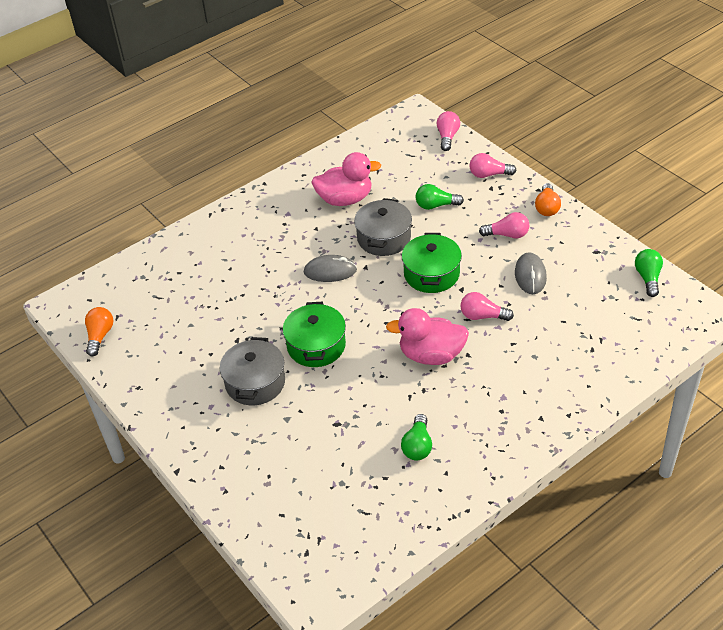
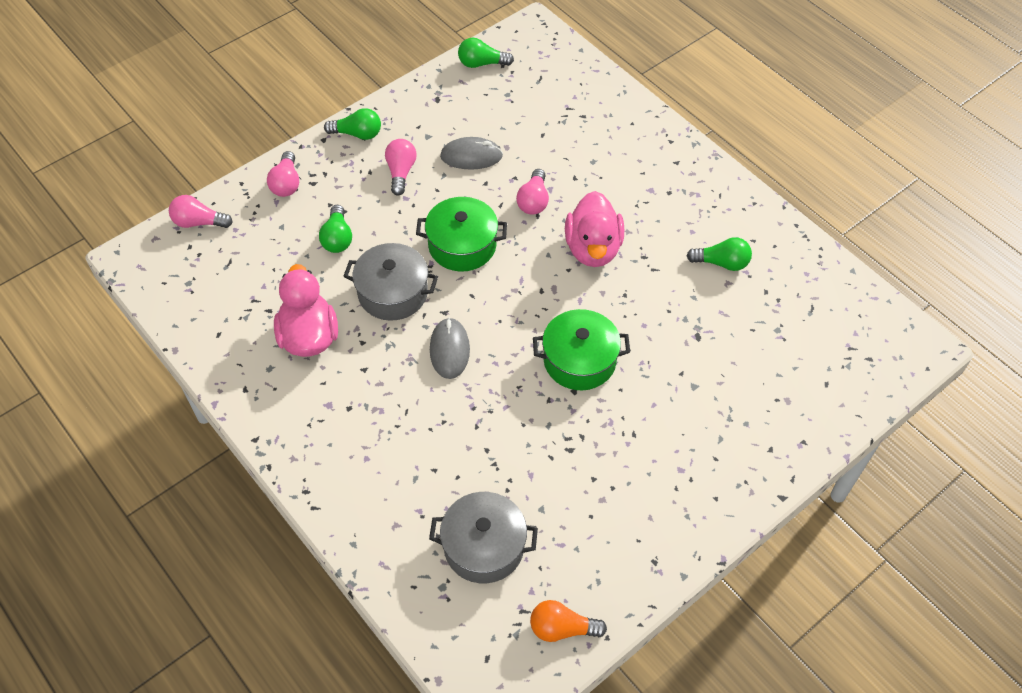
camera: 95 degrees left, 10 degrees up
grey pot [220,337,285,405] -> grey pot moved to [429,492,538,583]
orange light bulb [535,183,561,216] -> green light bulb [324,108,381,140]

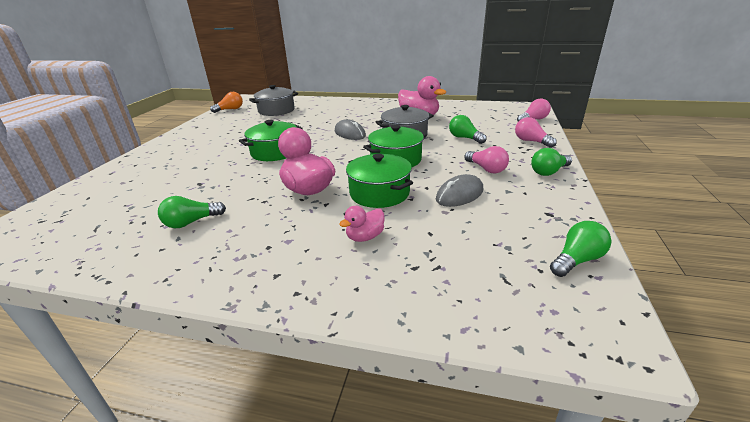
camera: 145 degrees right, 25 degrees down
pink light bulb [516,169,549,215] -> green pot [346,154,413,208]
none -> pink duck [339,206,385,242]

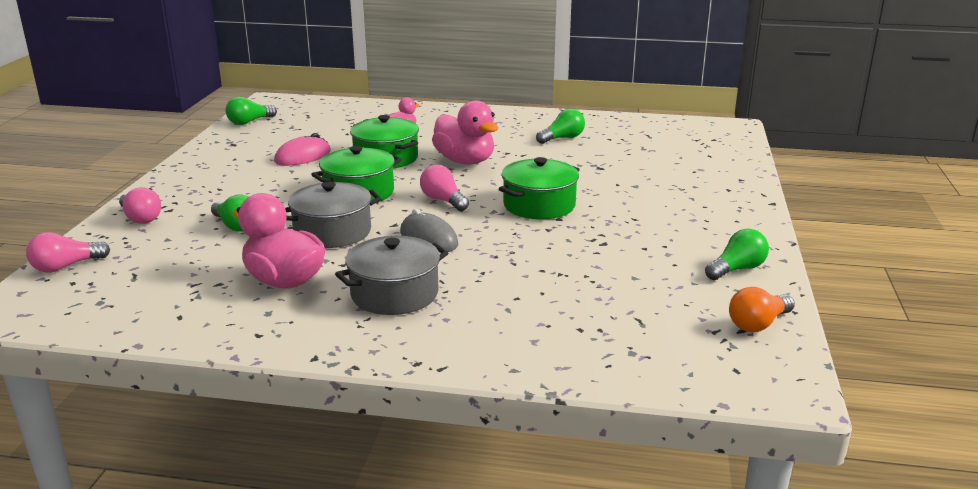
camera: 175 degrees right, 5 degrees down
grey pot [249,85,298,116] -> grey pot moved to [335,236,448,315]
grey mouse [436,174,483,207] -> pink mouse [274,133,331,166]
pink light bulb [464,146,509,173] -> pink light bulb moved to [420,165,469,211]
green light bulb [531,148,572,176] -> green light bulb moved to [705,229,769,280]

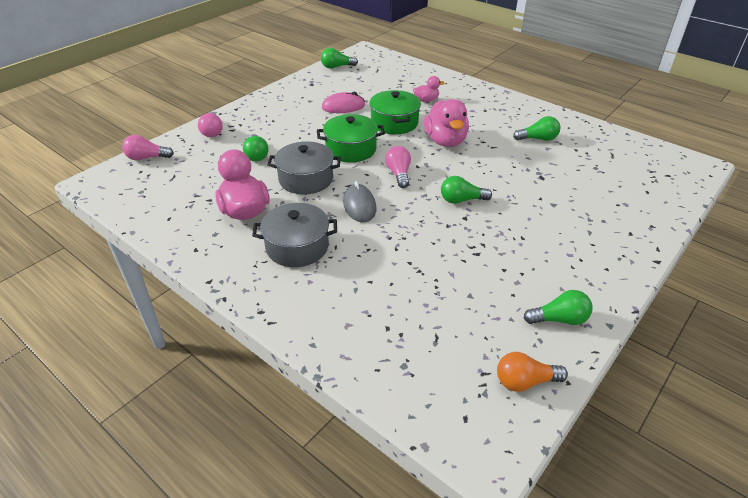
camera: 30 degrees right, 15 degrees up
green pot [499,157,580,219] -> green light bulb [441,176,492,204]

